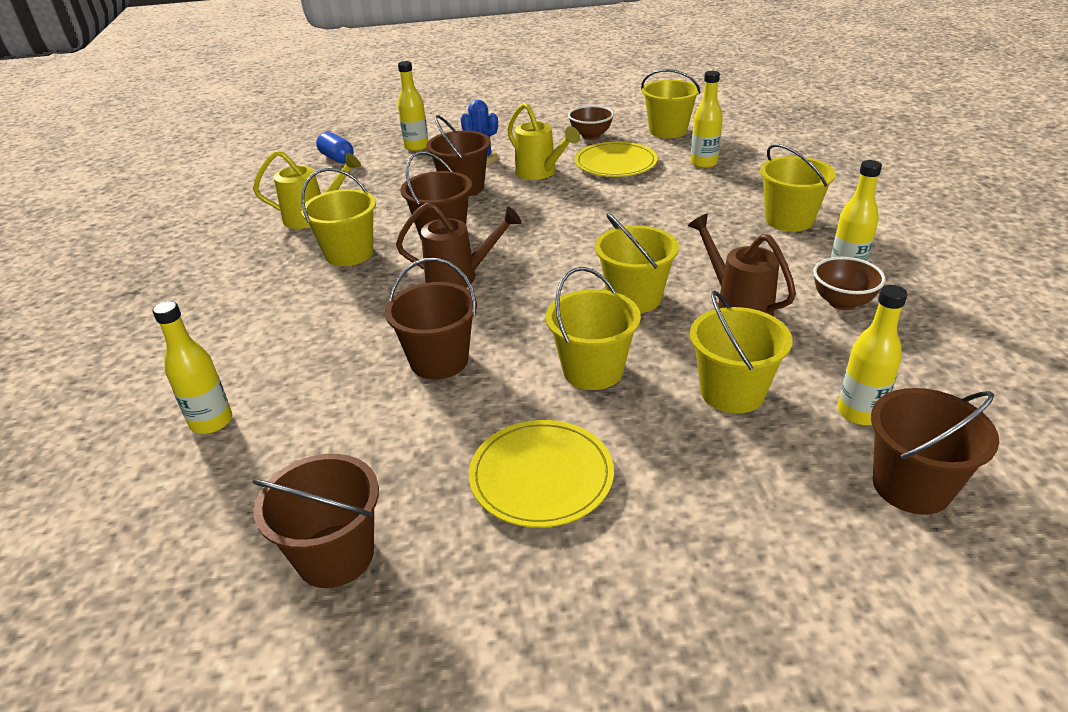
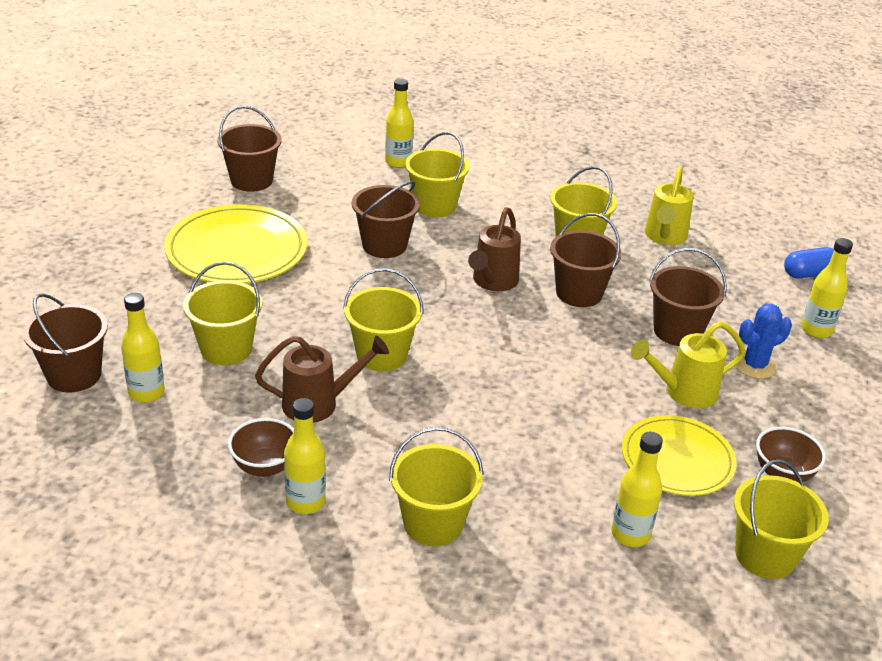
camera: 110 degrees right, 0 degrees up
yellow plate [469,420,614,527] -> yellow plate [164,204,308,284], size x1.51
yellow bucket [546,267,641,390] -> yellow bucket moved to [405,132,470,217]

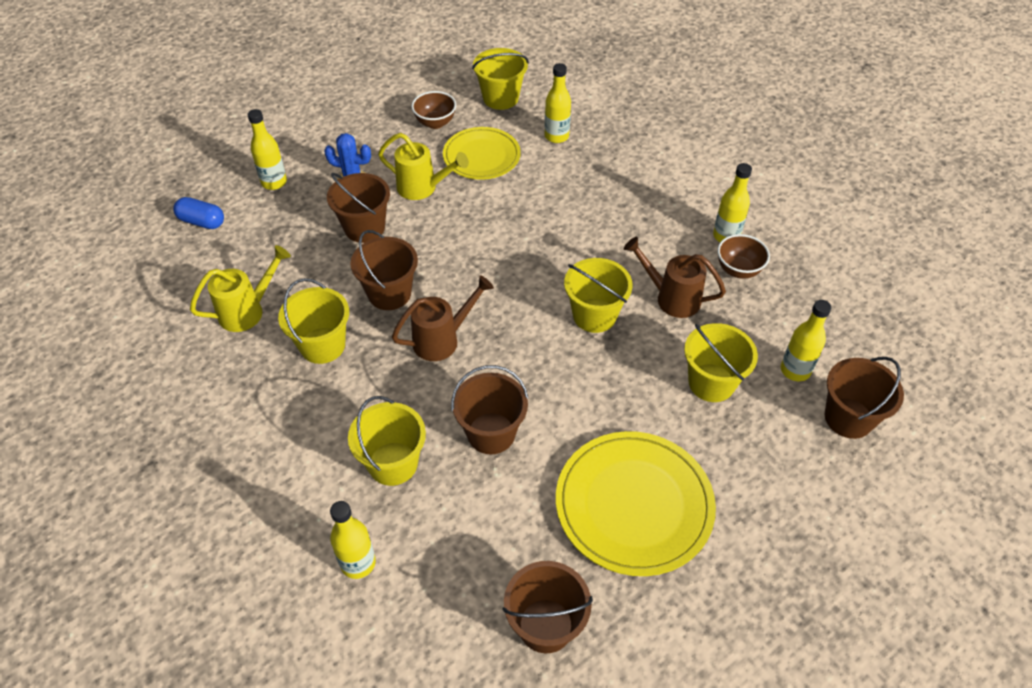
camera: 140 degrees left, 15 degrees up
yellow bucket [389,427,484,546] -> none

